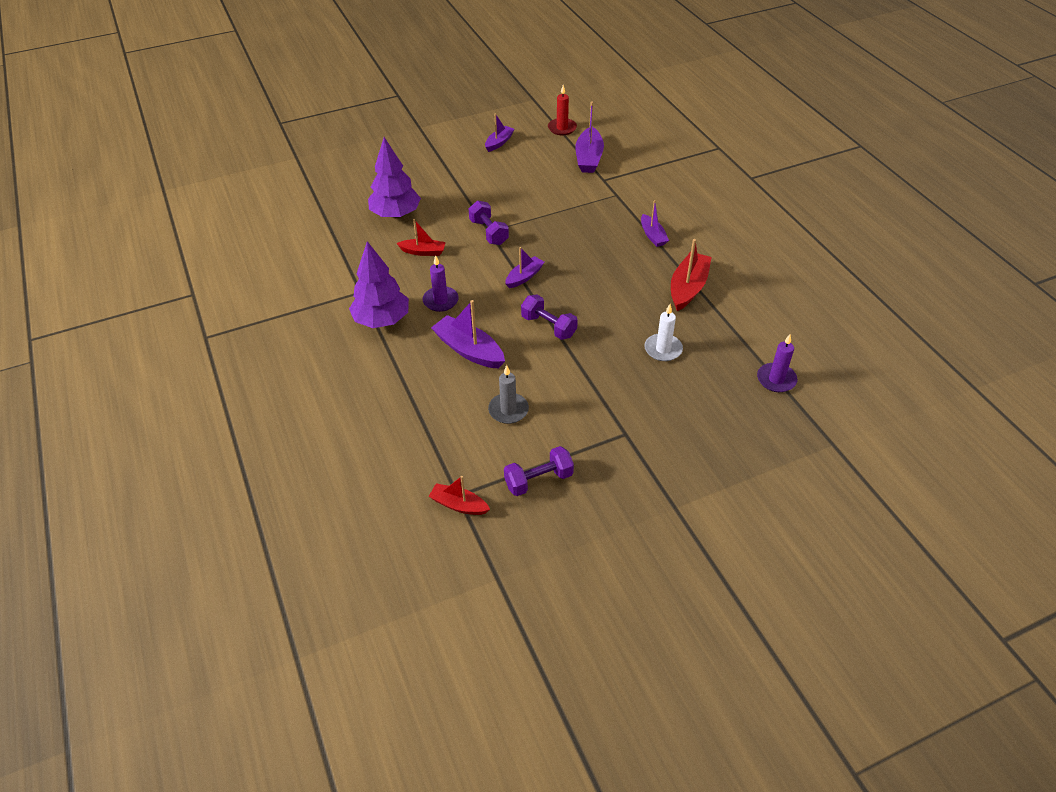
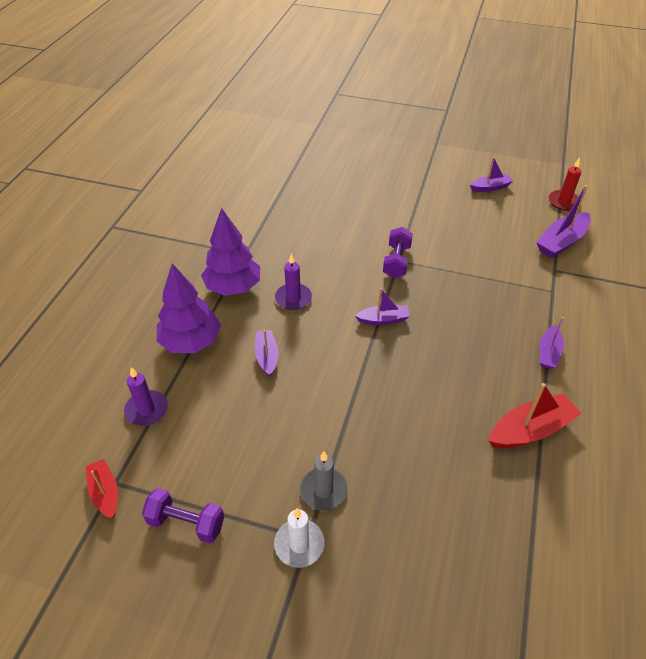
camera: 40 degrees right, 0 degrees up
purple tree [368,137,421,218] -> purple tree moved to [157,263,221,353]
red boat [396,219,446,256] -> none
purple boat [431,300,505,368] -> purple boat [255,330,278,377], size x0.62
grey candle [488,365,529,424] -> grey candle moved to [300,451,348,511]
purple dumbbell [521,294,578,340] -> none
white candle [644,304,683,361] -> white candle moved to [274,508,325,568]
purple candle [757,334,797,392] -> purple candle moved to [124,367,168,426]

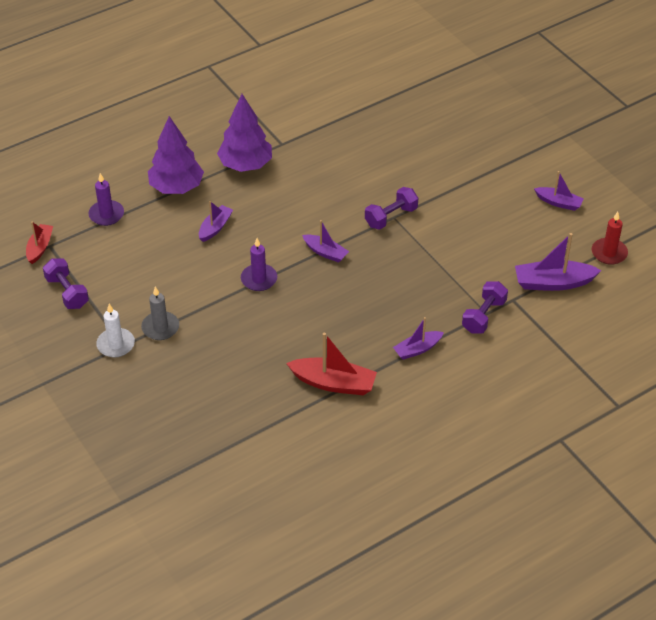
camera: 40 degrees right, 0 degrees up
purple candle [275,254,312,310] -> purple candle moved to [241,238,277,291]
none -> purple dumbbell [462,281,508,334]

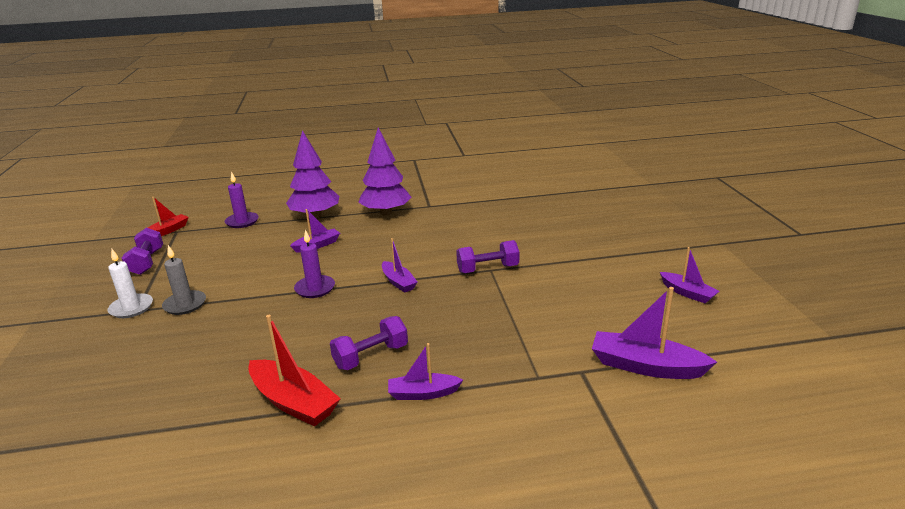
camera: 25 degrees right, 20 degrees down
purple dumbbell [462,281,508,334] -> purple dumbbell moved to [330,316,408,370]
red candle [592,212,628,265] -> none

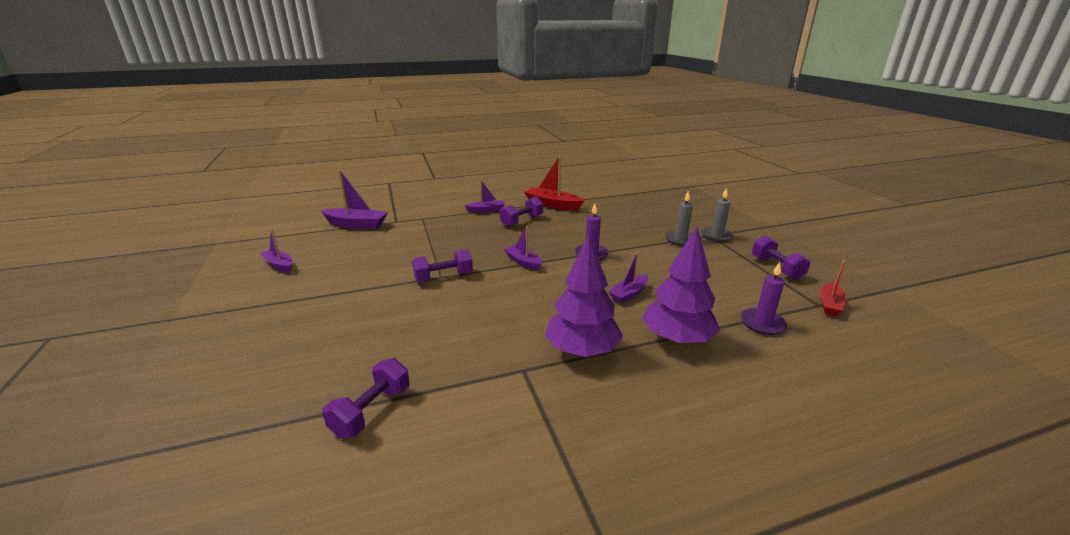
camera: 170 degrees right, 0 degrees up
white candle [107,249,153,318] -> grey candle [701,187,734,242]
none -> purple dumbbell [322,358,410,438]

